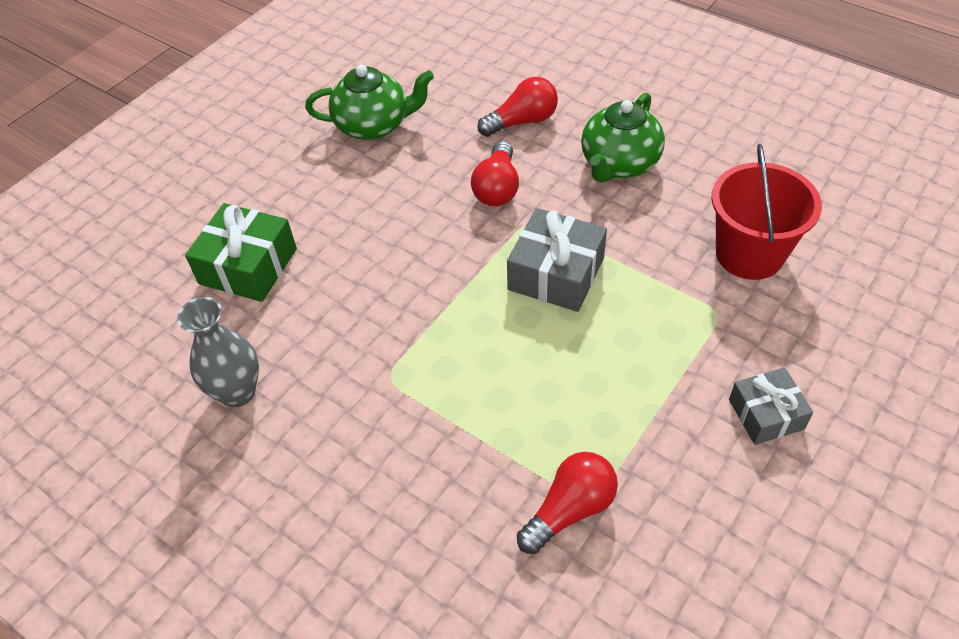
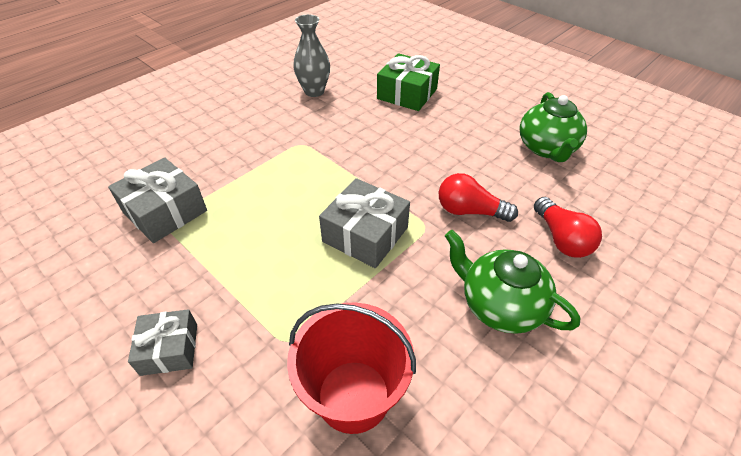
camera: 95 degrees right, 5 degrees down
red light bulb [517,452,618,554] -> grey gift [108,157,207,243]

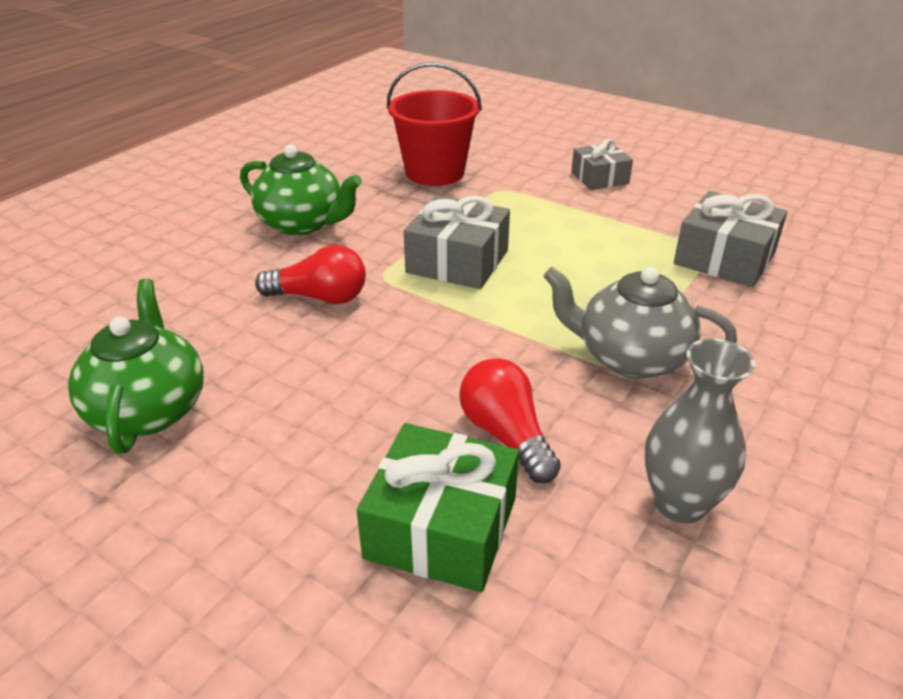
camera: 170 degrees right, 10 degrees down
red light bulb [534,197,602,258] -> red light bulb moved to [459,358,561,483]
none -> grey teapot [543,267,737,379]

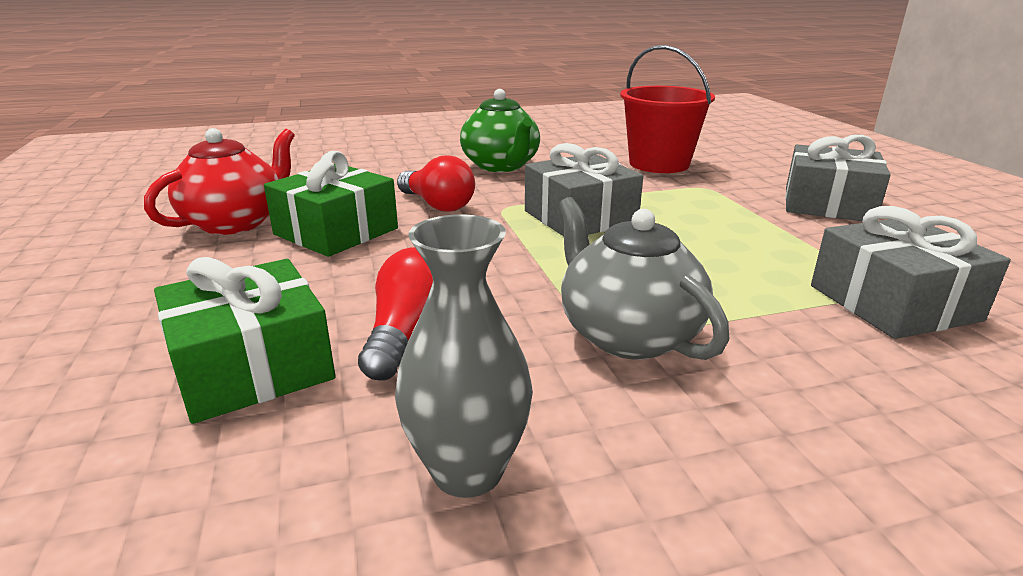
camera: 40 degrees right, 10 degrees down
green teapot [68,279,204,454] -> red teapot [144,128,295,235]
grey gift [571,139,633,190] -> grey gift [785,135,891,221], size x1.54
none -> green gift [264,151,398,257]

